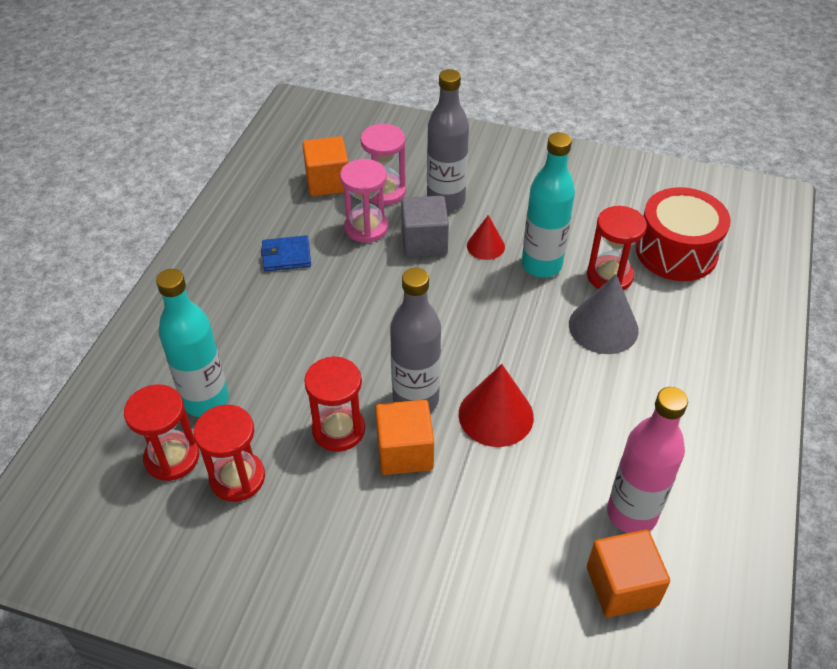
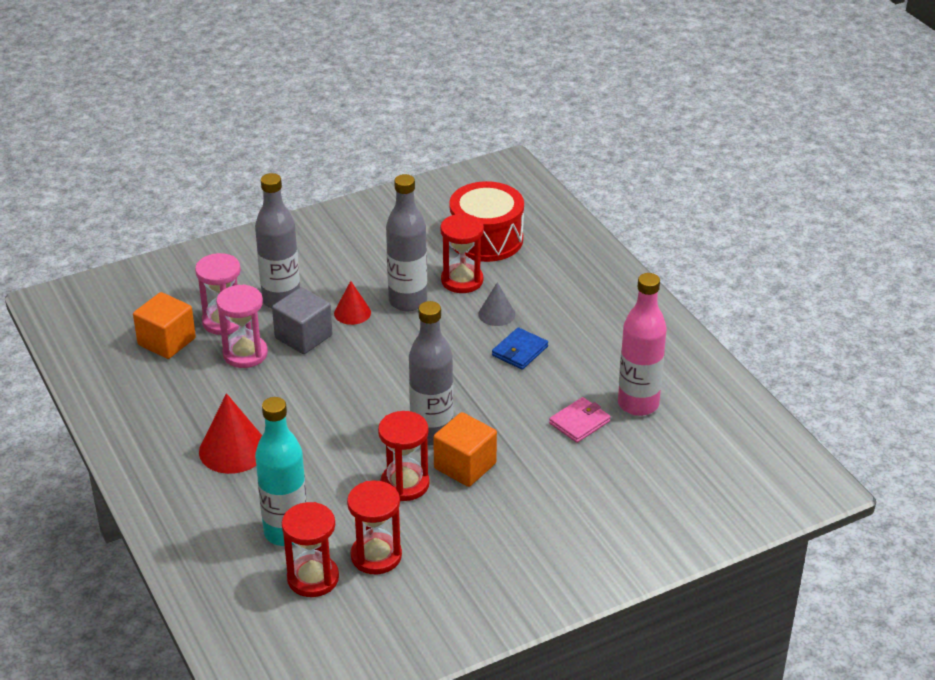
camera: 45 degrees left, 10 degrees down
blue wallet [261,235,311,271] -> blue wallet moved to [492,327,548,370]
red cone [459,364,534,447] -> red cone moved to [199,393,262,474]
turquoise bottle [522,132,575,278] -> grey bottle [386,174,427,311]
grey cone [569,274,639,354] -> grey cone [478,282,515,326], size x0.60
orange cube [587,530,670,617] -> none
none -> pink wallet [549,397,610,443]

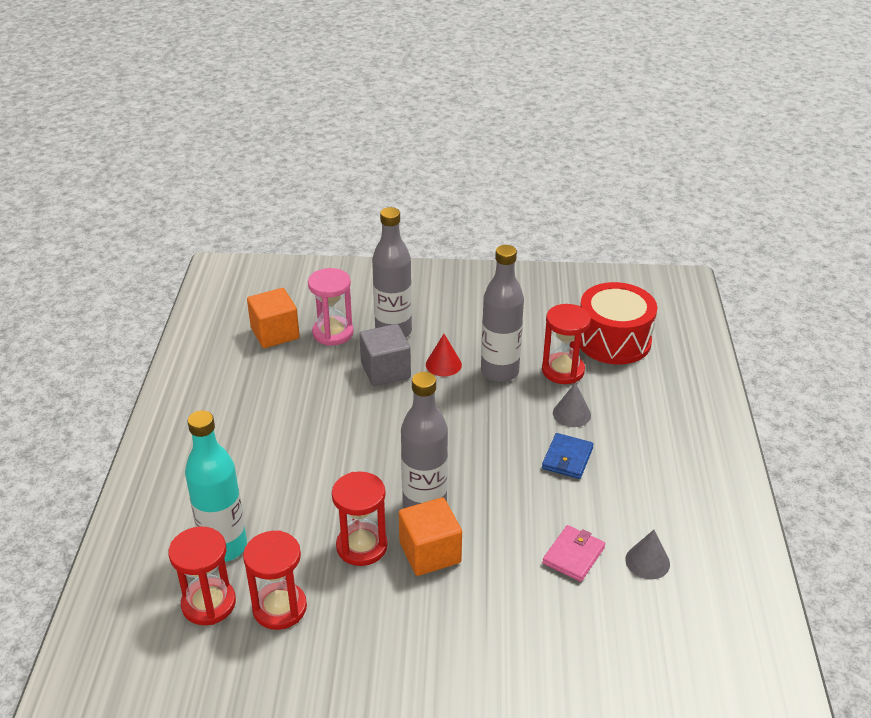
camera: 30 degrees right, 0 degrees up
red cone [199,393,262,474] -> none
pink hourglass [216,284,268,368] -> none
blue wallet [492,327,548,370] -> blue wallet turned 45 degrees counterclockwise [542,433,594,479]
pink wallet [549,397,610,443] -> pink wallet turned 45 degrees counterclockwise [542,525,605,582]
pink bottle [618,273,667,416] -> grey cone [625,530,670,579]

